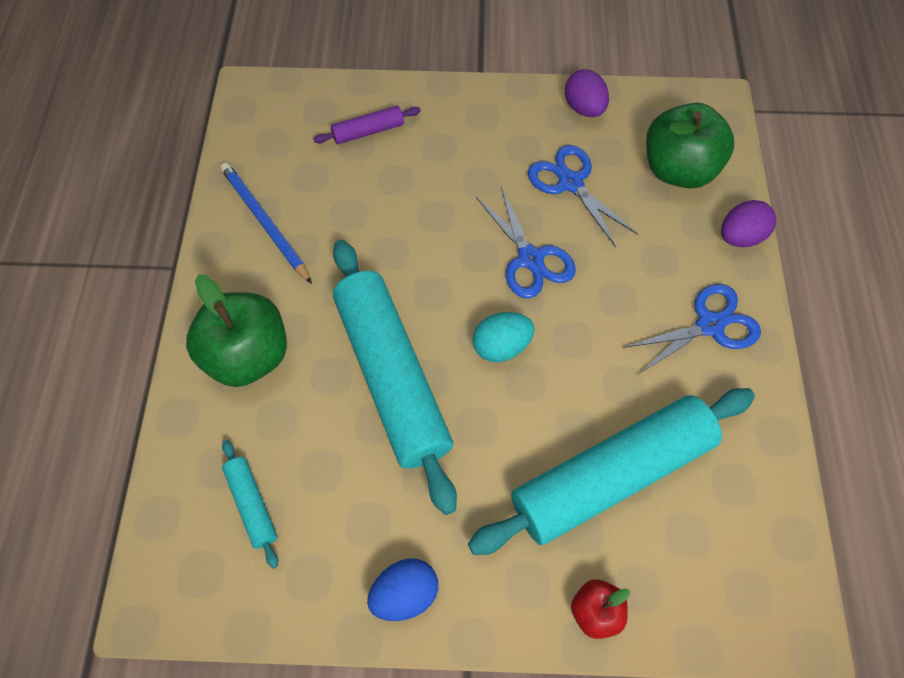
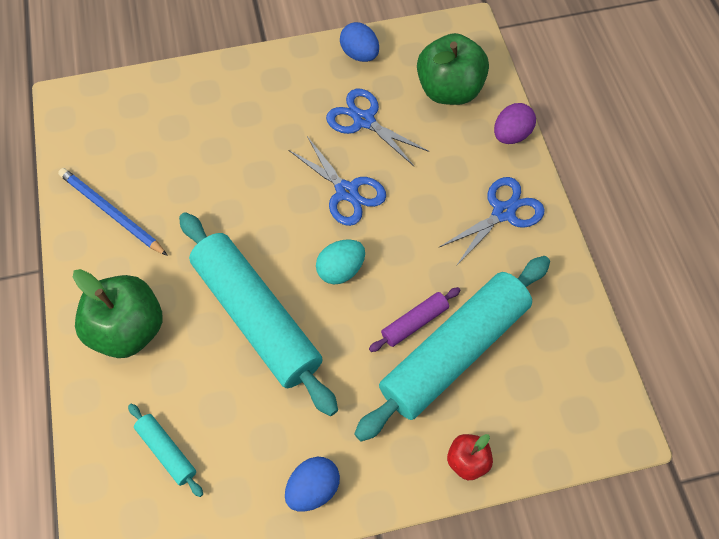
camera: 15 degrees left, 0 degrees up
purple rolling pin [314,106,421,144] -> purple rolling pin moved to [369,287,460,352]
purple egg [565,69,609,117] -> blue egg [340,22,379,62]

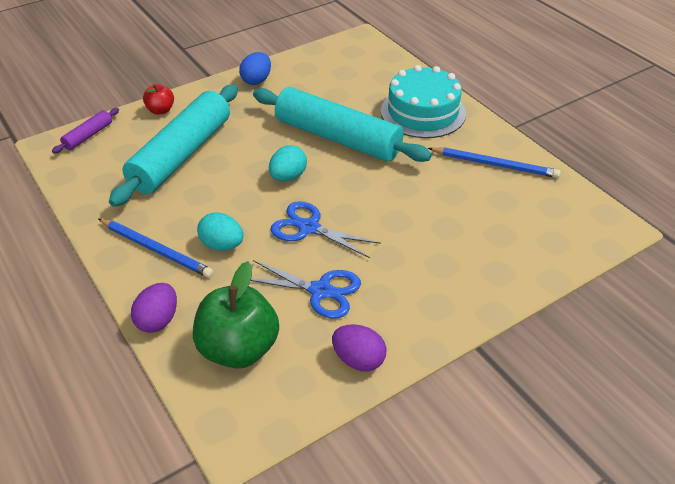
camera: 160 degrees right, 20 degrees down
green apple [73,269,162,358] -> turquoise cake [381,65,466,138]
turquoise rolling pin [128,404,203,497] -> none
blue egg [340,22,379,62] -> purple egg [332,324,386,371]
purple rolling pin [369,287,460,352] -> purple rolling pin moved to [52,108,119,154]
blue scissors [440,177,545,266] -> blue pencil [99,219,214,278]
none -> turquoise egg [197,212,244,251]

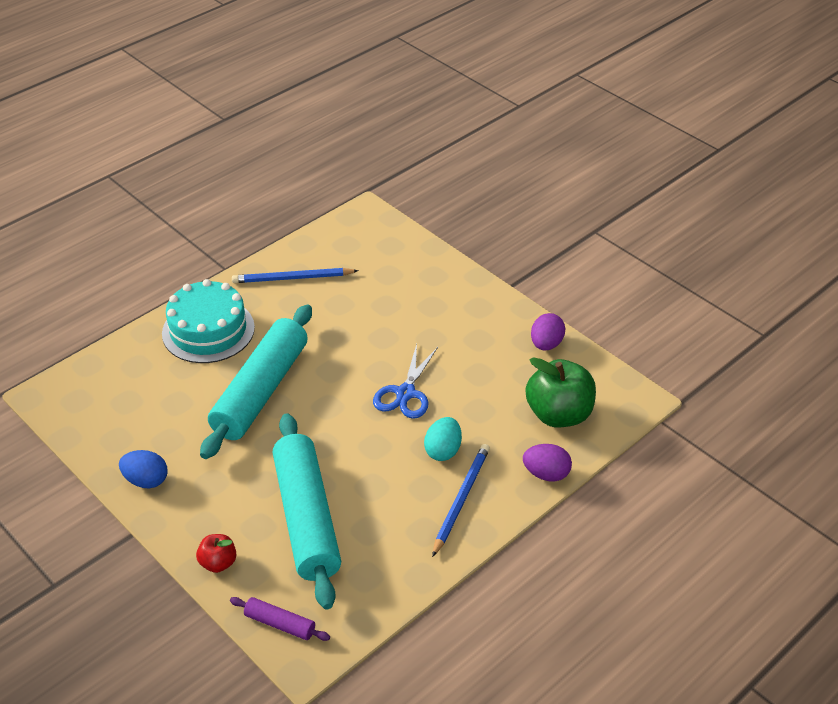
camera: 100 degrees left, 0 degrees up
turquoise rolling pin [109,84,238,207] -> turquoise rolling pin turned 60 degrees clockwise [273,413,341,609]
blue scissors [251,260,361,318] -> none
turquoise egg [269,145,307,182] -> none
blue pencil [428,147,561,178] -> blue pencil turned 105 degrees counterclockwise [232,268,358,283]

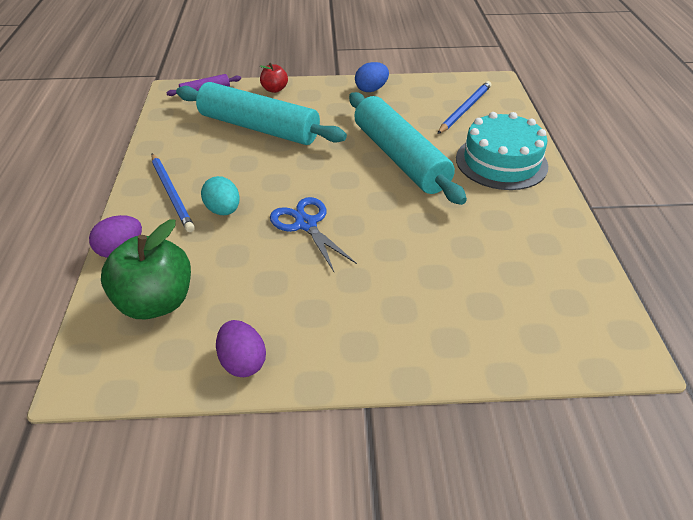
camera: 130 degrees right, 0 degrees up
blue pencil [232,268,358,283] -> blue pencil moved to [437,81,491,134]

